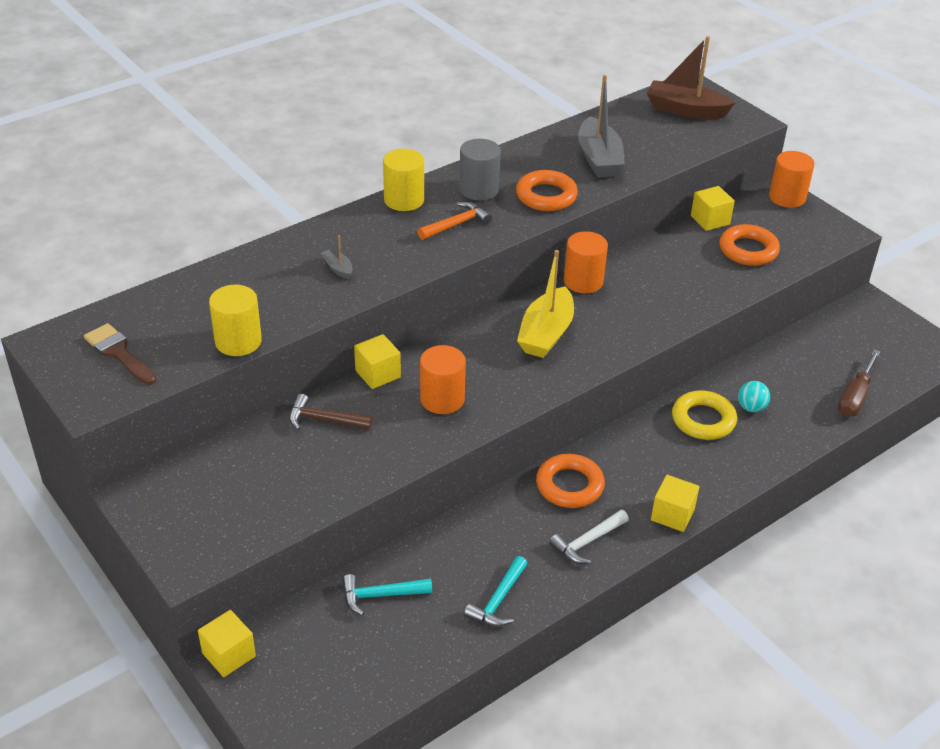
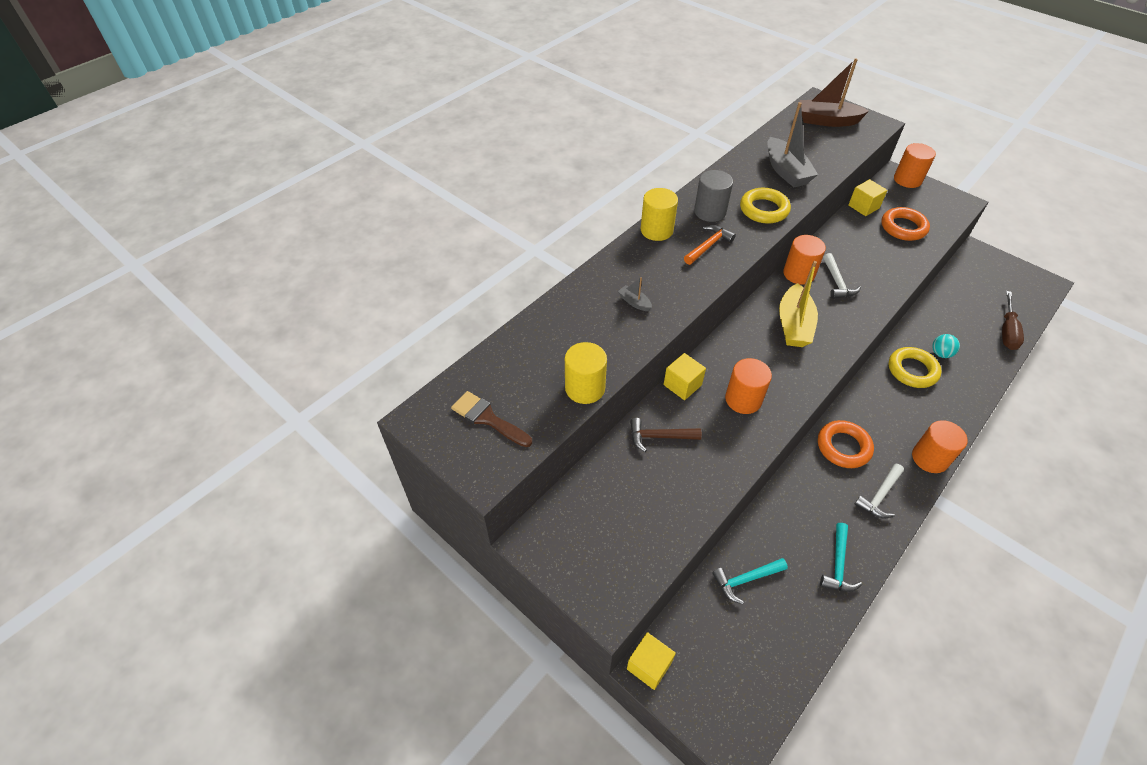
camera: 10 degrees left, 10 degrees up
orange ring [516,170,578,211] -> yellow ring [740,188,791,224]
yellow cube [651,475,699,532] -> orange cylinder [912,420,968,473]
none -> white hammer [823,253,861,299]

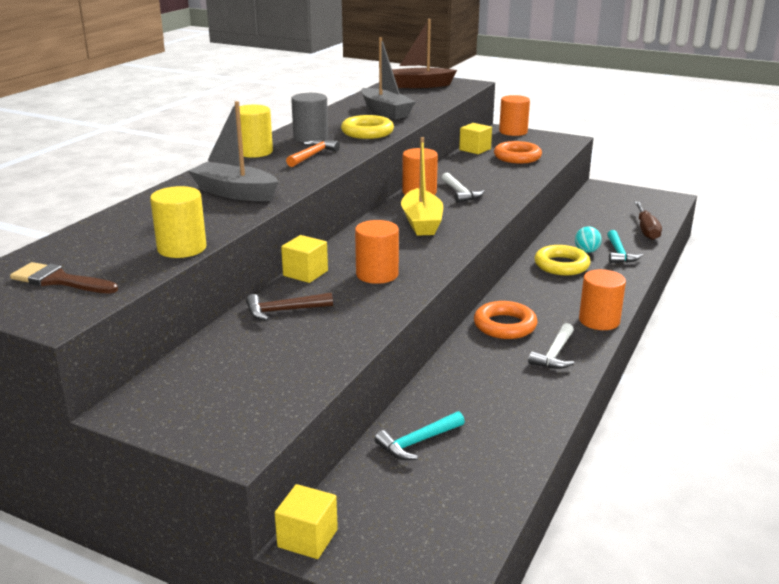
camera: 15 degrees left, 25 degrees down
grey boat [618,277,652,311] -> grey boat [188,101,278,201], size x2.22
turquoise hammer [820,523,862,592] -> turquoise hammer moved to [607,230,643,263]

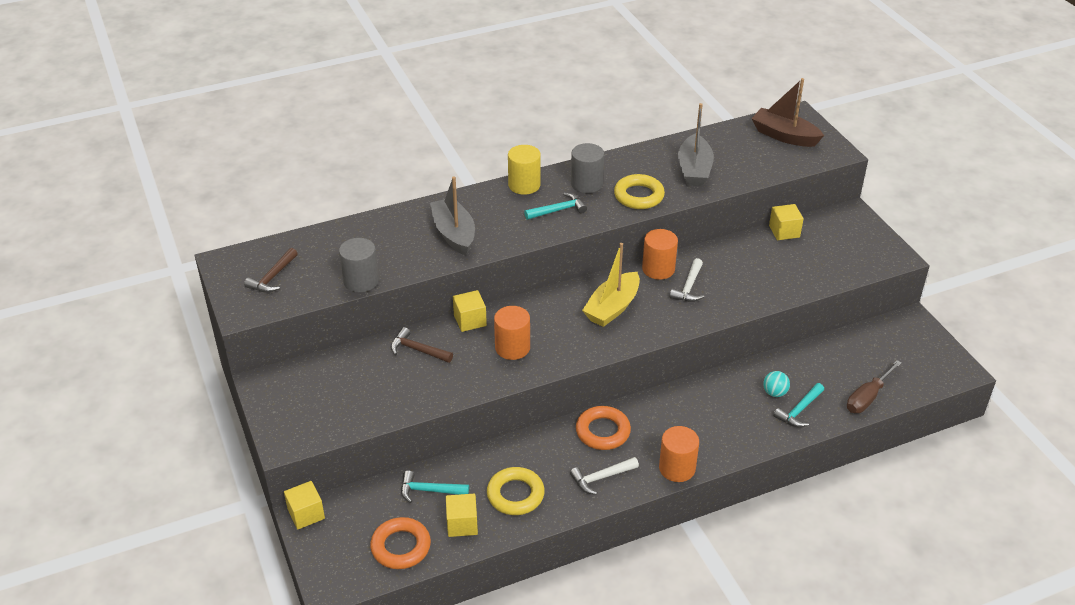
camera: 40 degrees right, 15 degrees up
brown brush [10,262,118,294] -> brown hammer [244,248,298,293]
yellow cylinder [150,186,206,258] -> grey cylinder [339,238,379,292]
orange hammer [286,139,340,167] -> turquoise hammer [524,192,587,220]
orange ring [494,141,542,164] -> orange ring moved to [370,517,431,569]
orange cylinder [499,95,530,136] -> none
yellow ring [534,245,590,276] -> yellow ring moved to [487,467,545,515]
none -> yellow cube [446,494,478,537]

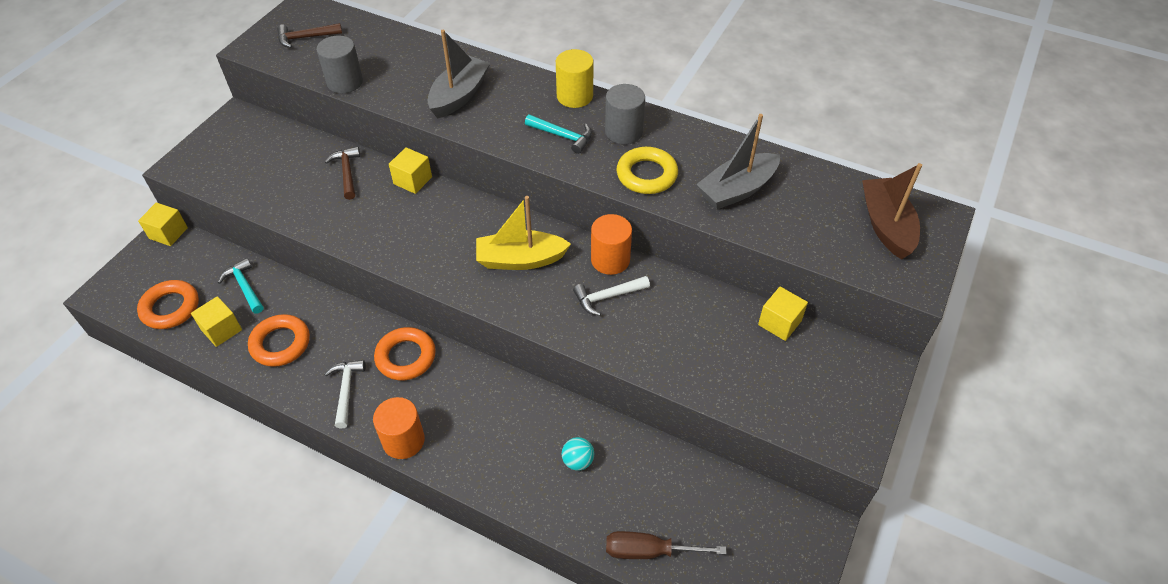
camera: 50 degrees right, 10 degrees up
yellow ring [487,467,545,515] -> orange ring [248,314,310,367]
orange cylinder [494,306,530,360] -> none
white hammer [570,457,639,495] -> white hammer turned 60 degrees clockwise [325,360,365,428]
turquoise hammer [773,383,824,427] -> none

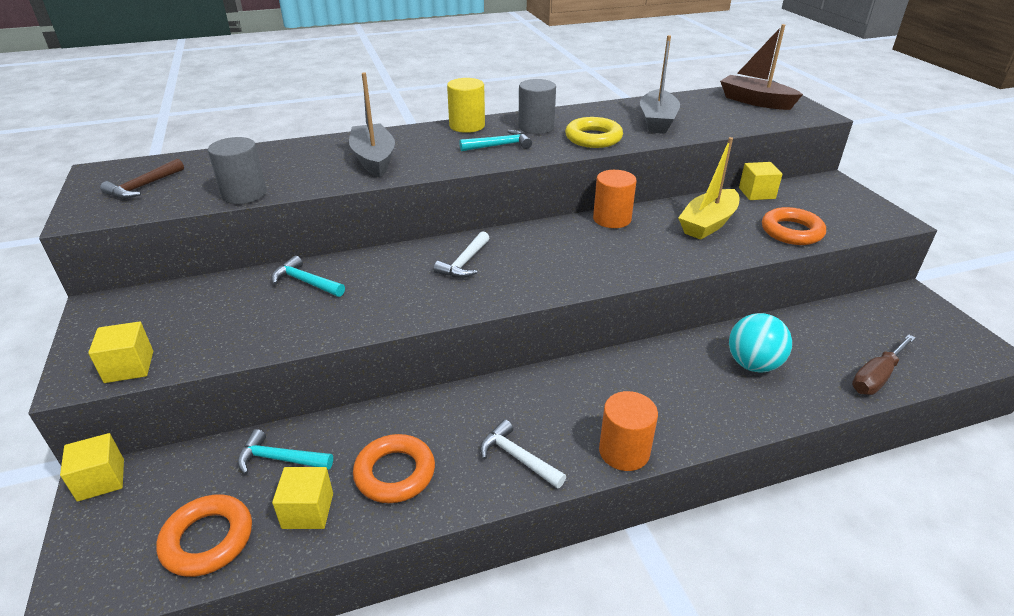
camera: 45 degrees left, 15 degrees down
brown hammer [325,146,360,200] -> turquoise hammer [272,256,345,297]
orange ring [374,327,436,380] -> orange ring moved to [762,207,826,245]
yellow cube [389,147,432,194] -> yellow cube moved to [88,322,153,383]
yellow boat [476,196,571,270] -> yellow boat moved to [678,137,739,240]
turquoise ball [562,437,594,471] -> turquoise ball [729,313,792,373], size x1.74
white hammer [573,276,650,316] -> white hammer moved to [434,231,489,278]

